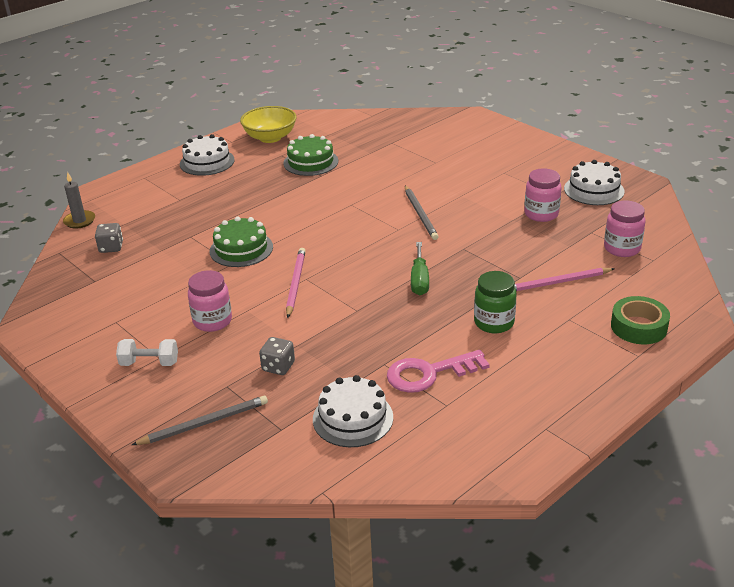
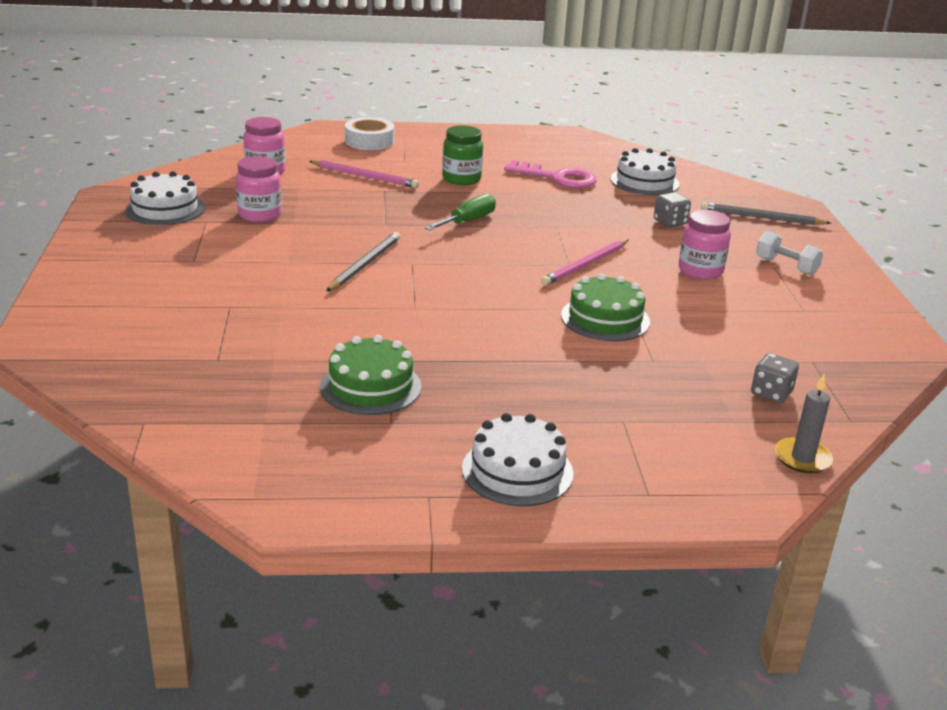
camera: 145 degrees left, 5 degrees down
yellow bowl [240,106,297,143] -> none
green tape [611,296,670,344] -> white tape [345,117,394,150]

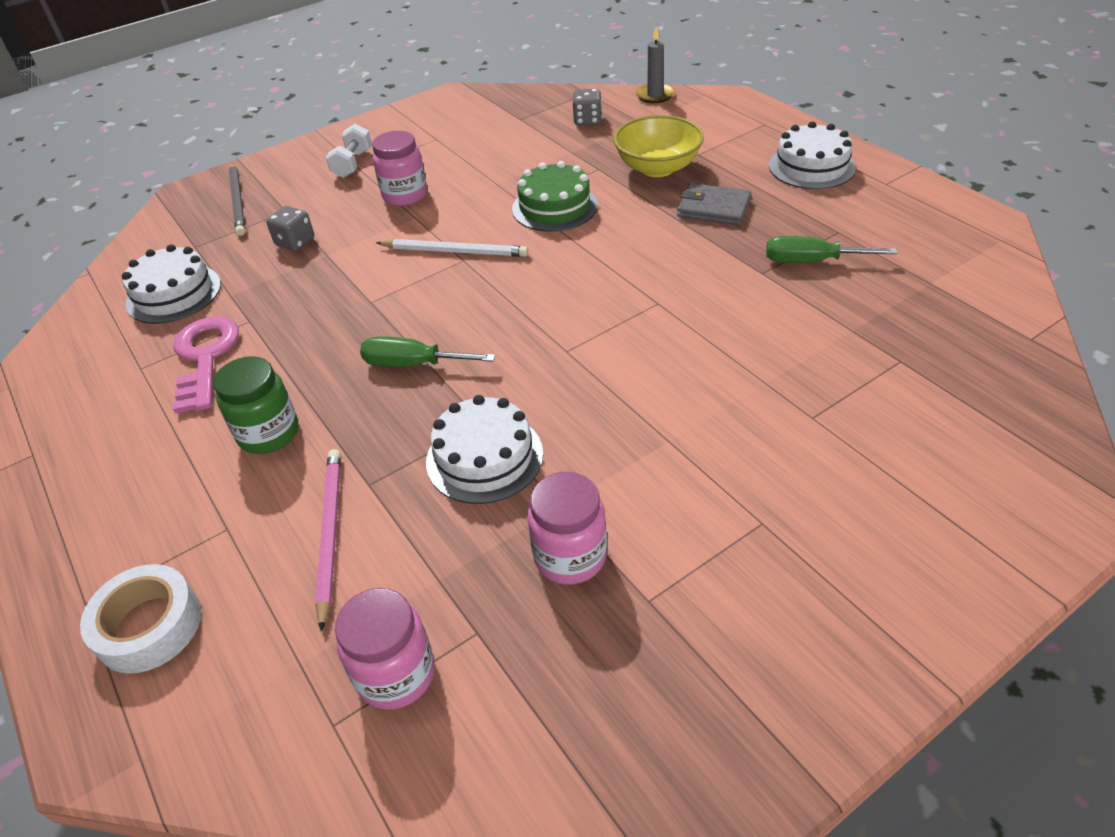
camera: 115 degrees left, 15 degrees up
white cake [125,171,205,225] -> white cake moved to [426,395,543,504]
green cake [320,335,421,415] -> green screwdriver [766,236,897,263]
grey pencil [326,232,400,292] -> none
pink pencil [541,239,628,286] -> white pencil [376,239,528,257]
none -> yellow bowl [613,115,704,177]
none -> grey wallet [677,183,751,225]

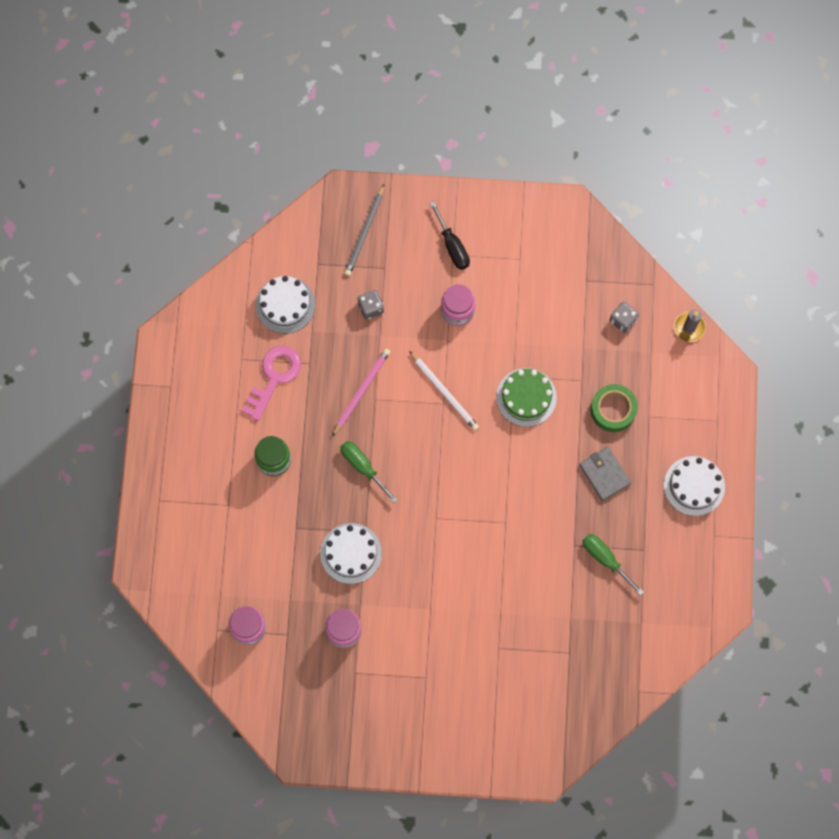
camera: 35 degrees right, 30 degrees up
white tape [80,564,201,674] -> none
pink pencil [315,449,341,631] -> pink pencil moved to [332,349,390,437]
white dumbbell [326,124,372,178] -> black screwdriver [429,201,470,270]
yellow bowl [613,115,704,177] -> green tape [591,384,638,432]

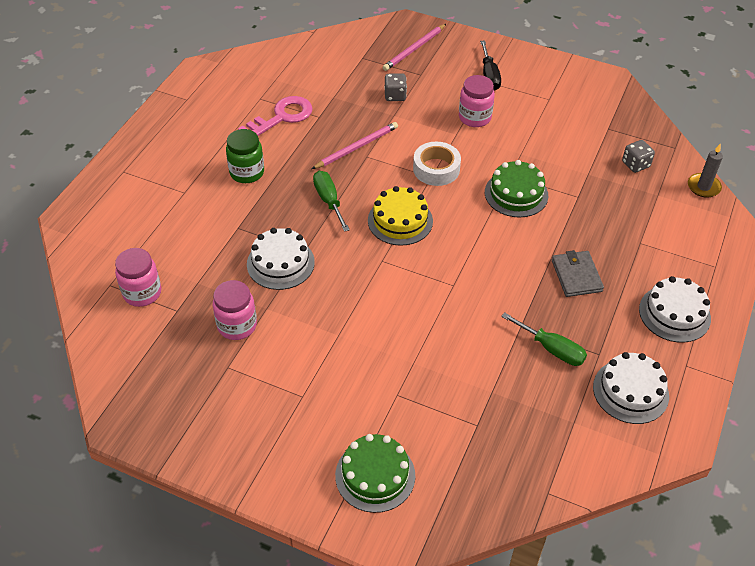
camera: 20 degrees right, 25 degrees down
white cake [256,276,315,334] -> white cake moved to [593,352,669,424]
grey pencil [344,185,384,276] -> pink pencil [383,24,446,71]
white pencil [409,351,479,431] -> white tape [413,142,461,186]
green screwdriver [583,534,644,596] -> green screwdriver turned 150 degrees clockwise [501,312,587,366]
green tape [591,384,638,432] -> none
none -> green cake [335,434,415,513]
none -> yellow cake [368,186,433,246]

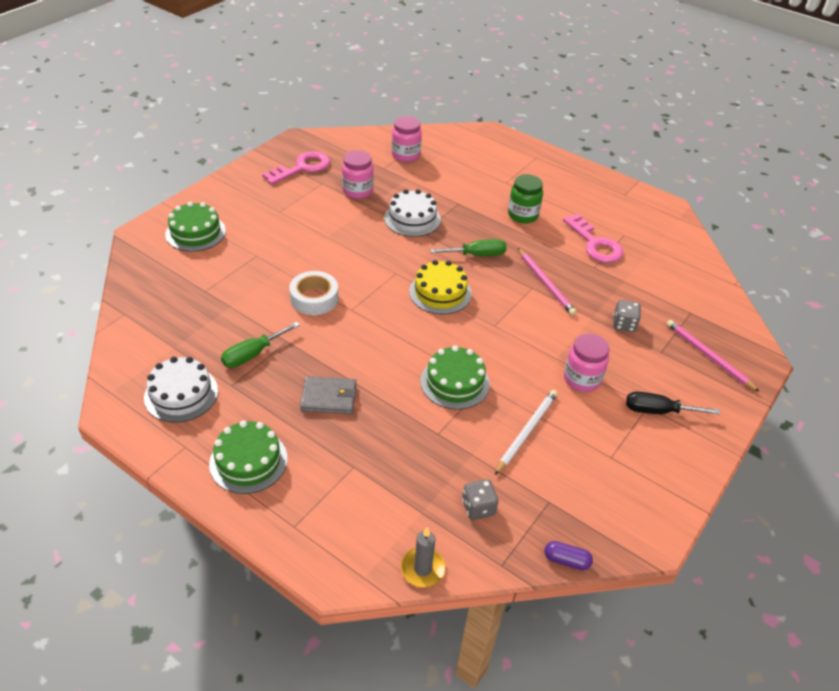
camera: 100 degrees right, 5 degrees down
white tape [413,142,461,186] -> white tape moved to [289,271,338,315]
white cake [639,276,711,343] -> green cake [209,421,287,494]
none -> pink key [262,151,330,185]
none -> white pencil [495,390,558,475]
none -> purple capsule [544,541,593,570]

